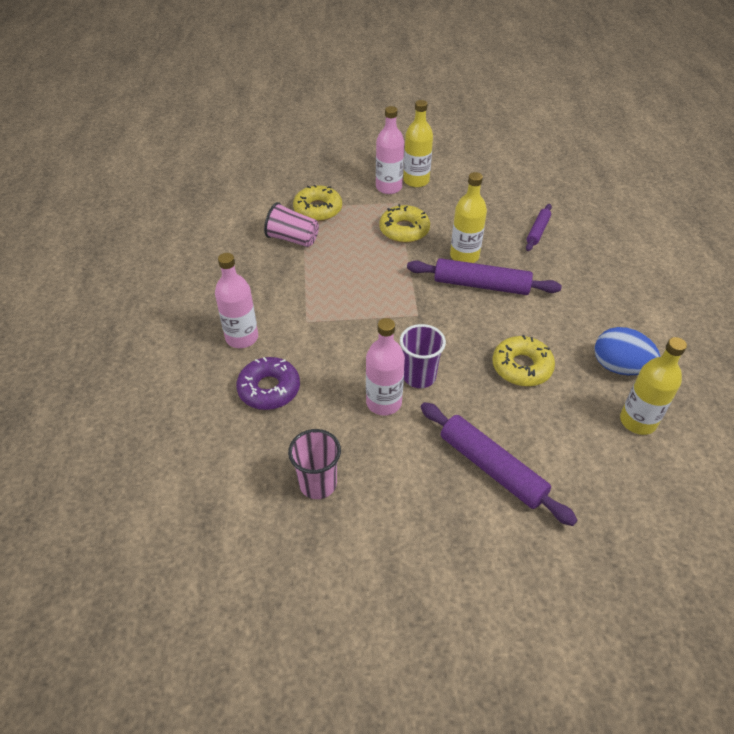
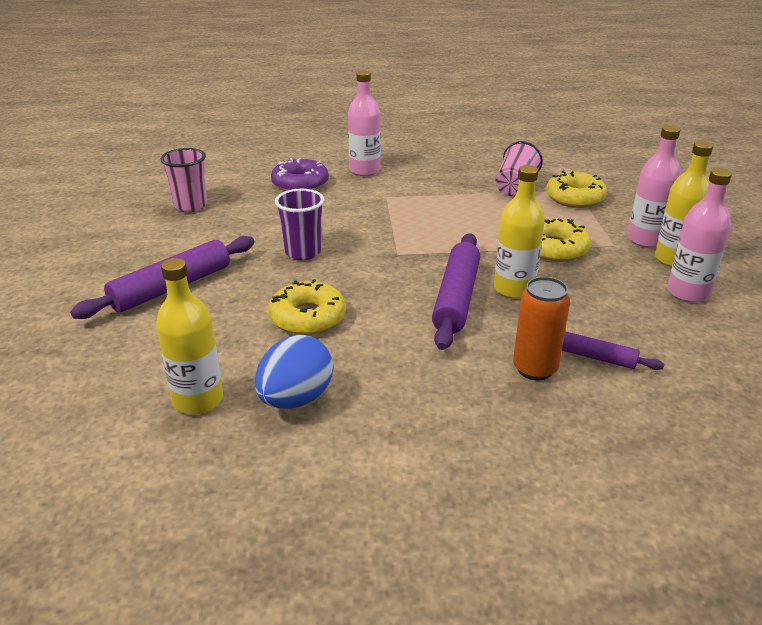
camera: 90 degrees right, 15 degrees down
pink bottle [366,318,405,416] -> pink bottle moved to [667,168,732,302]
none -> orange can [513,277,570,380]

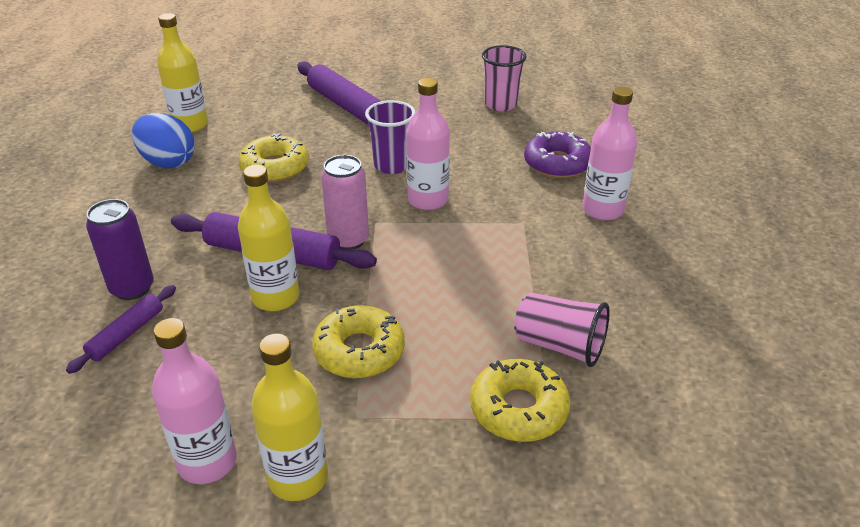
camera: 95 degrees right, 5 degrees up
orange can [513,277,570,380] -> purple can [86,199,154,300]
pink bottle [627,125,681,248] -> pink bottle moved to [406,78,450,210]
none -> pink can [321,155,369,250]

